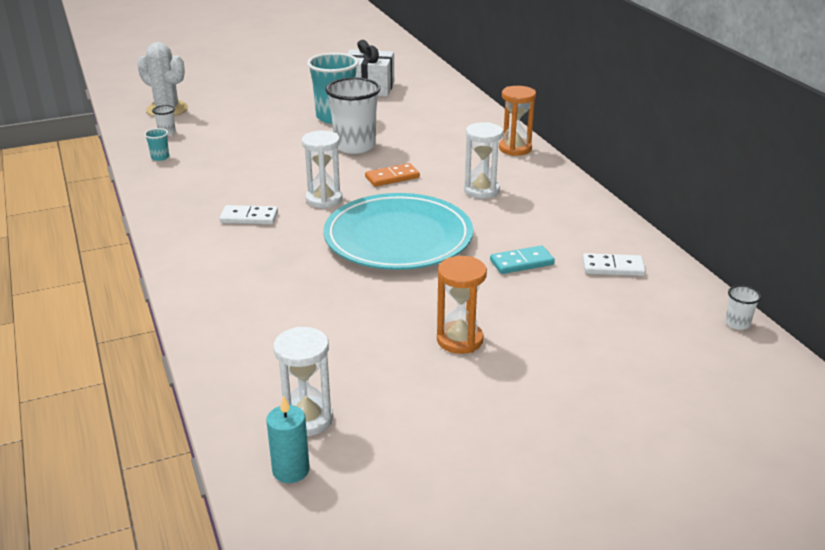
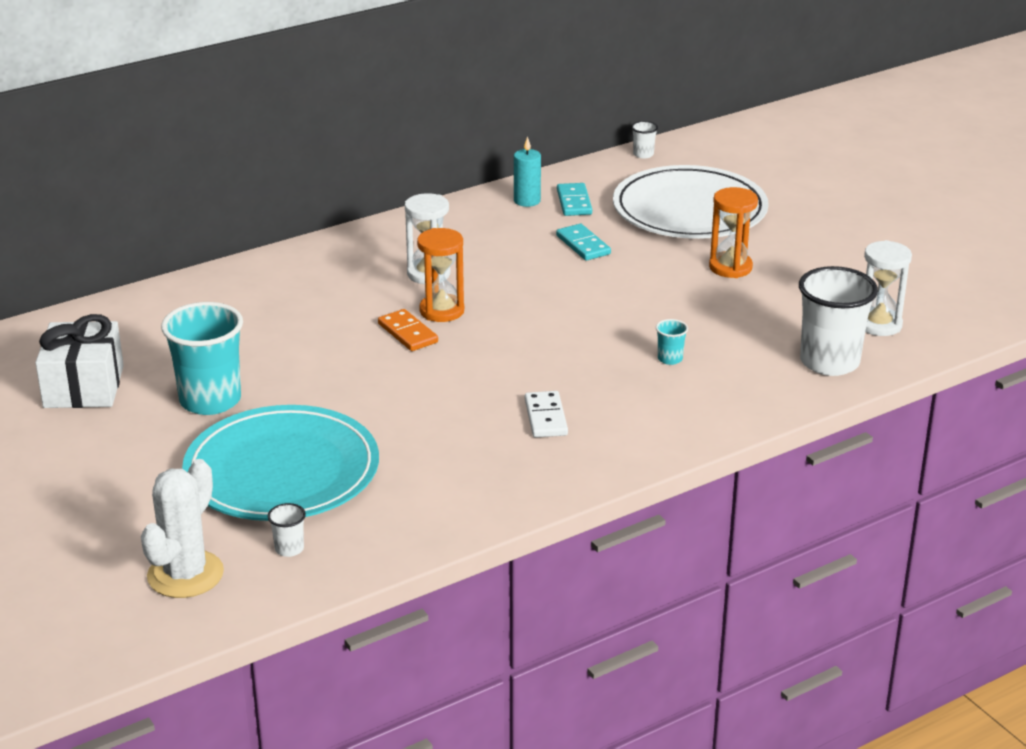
camera: 100 degrees left, 0 degrees up
turquoise cup [144,128,169,161] -> turquoise cup moved to [656,319,688,365]
turquoise candle [266,395,310,483] -> turquoise candle moved to [514,136,541,207]
white hourglass [302,131,343,209] -> none
turquoise plate [323,193,473,270] -> turquoise plate moved to [182,405,379,521]
white cup [325,78,381,154] -> white cup moved to [799,266,878,376]
orange hourglass [499,86,536,156] -> orange hourglass moved to [417,228,464,322]
white domino [583,253,646,276] -> turquoise domino [557,183,592,216]
none -> white plate [613,165,769,239]

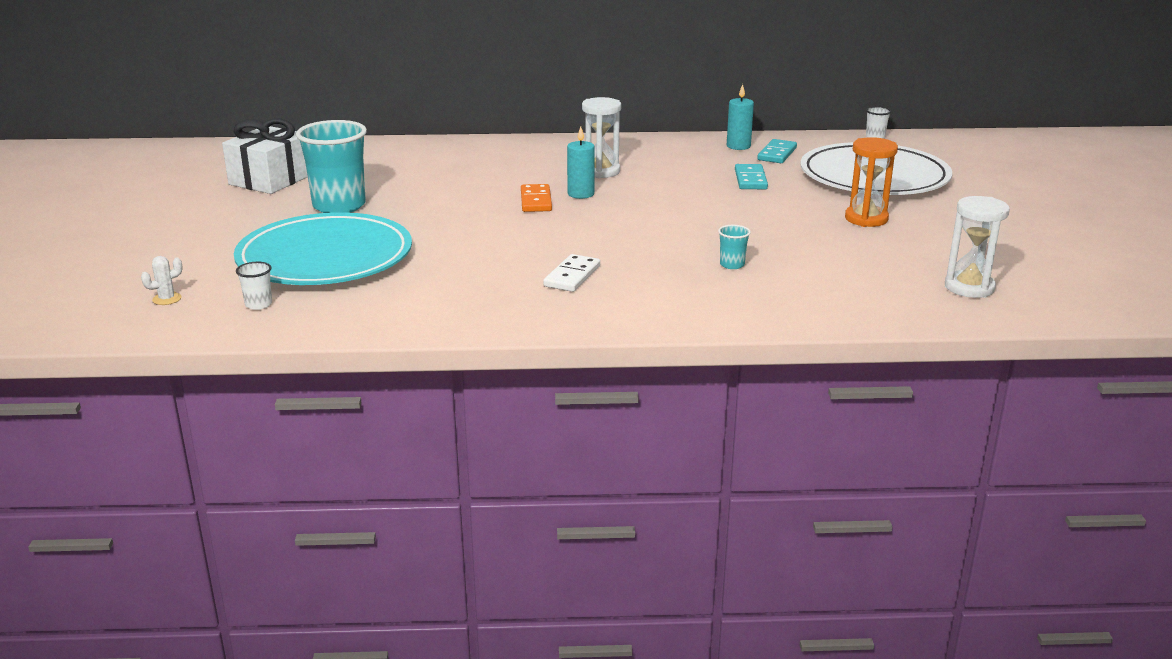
camera: 30 degrees right, 5 degrees down
white cactus [141,459,224,598] -> white cactus [141,256,183,305], size x0.42
orange hourglass [417,228,464,322] -> turquoise candle [567,127,595,199]
white cup [799,266,878,376] -> none

